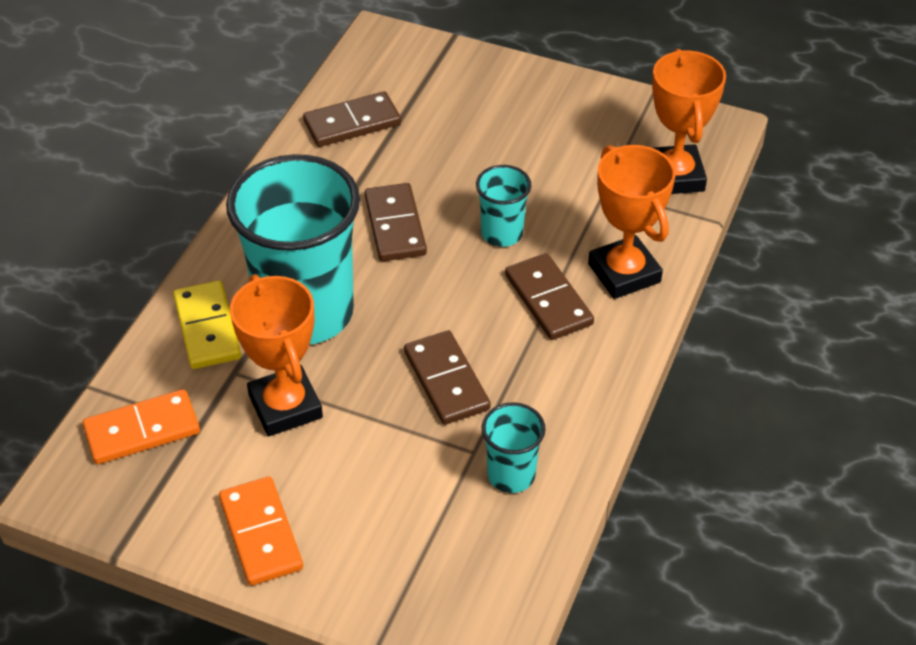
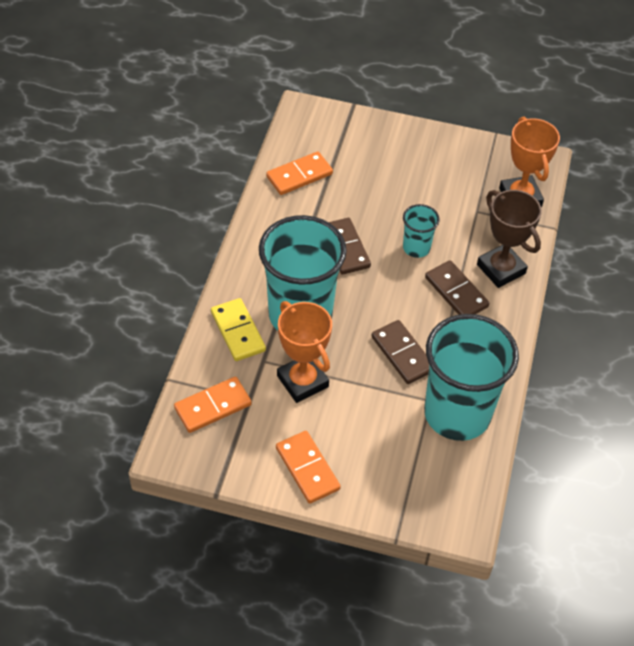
camera: 10 degrees left, 5 degrees up
brown domino [303,91,401,147] -> orange domino [266,151,333,195]
turquoise cup [482,402,546,493] -> turquoise cup [424,314,519,441], size x2.19
orange trophy [588,145,675,299] -> brown trophy [477,190,542,288]

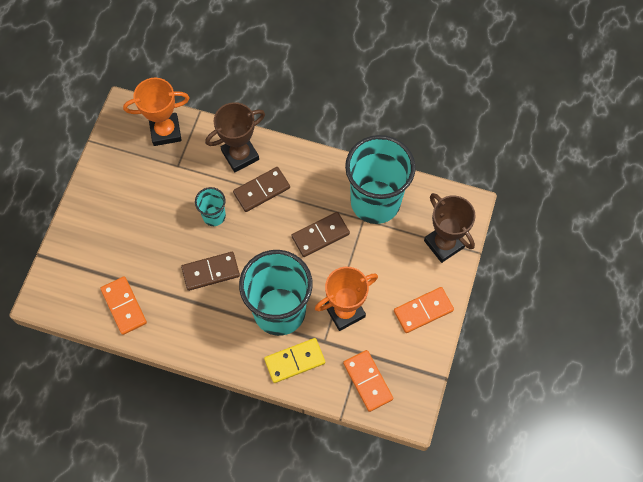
camera: 85 degrees left, 15 degrees up
none -> brown trophy [424,193,476,263]

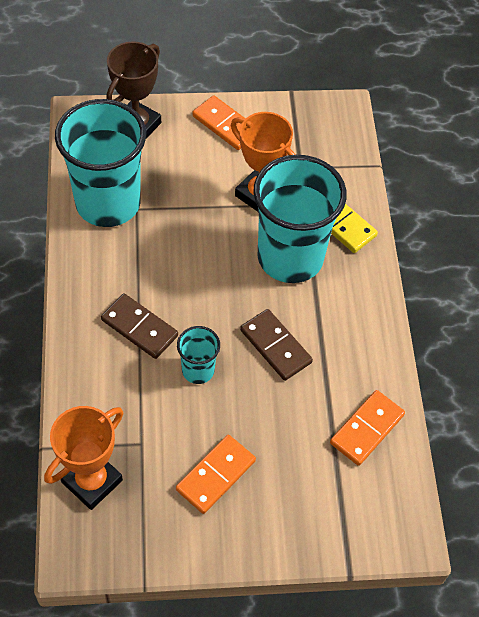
camera: 115 degrees left, 10 degrees down
orange trophy [123,78,190,146] -> orange trophy turned 75 degrees clockwise [44,406,124,510]
brown trophy [205,102,265,172] -> none
brown domino [291,212,350,257] -> none
orange domino [343,350,393,412] -> orange domino moved to [176,435,256,514]

